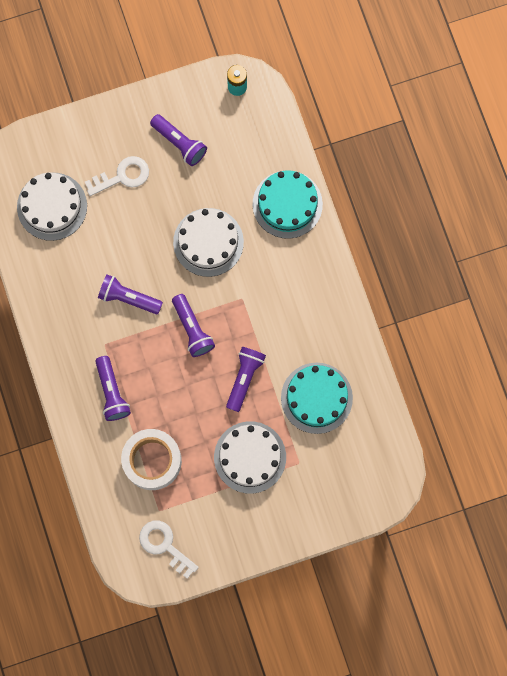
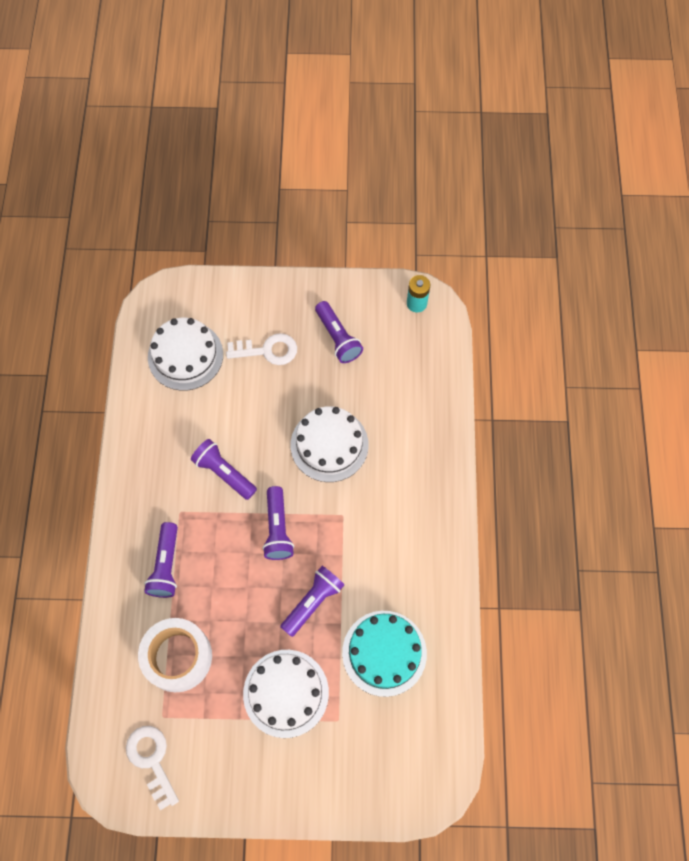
camera: 20 degrees right, 10 degrees down
turquoise cake [253,170,323,239] -> none

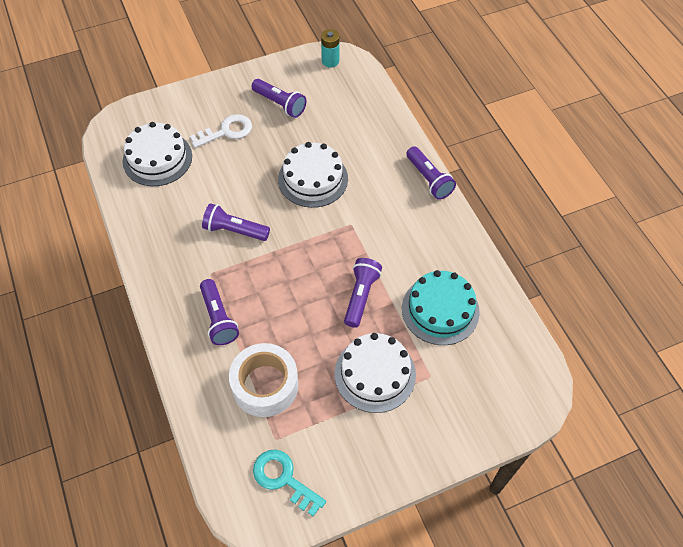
camera: 25 degrees left, 10 degrees down
white key [126,726,179,810] -> turquoise key [253,449,326,516]
purple flashlight [262,486,294,560] -> purple flashlight moved to [406,146,456,200]

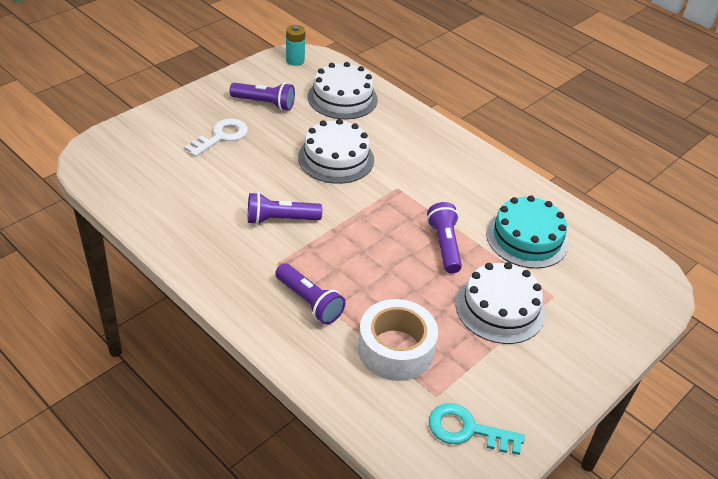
camera: 25 degrees left, 15 degrees down
white cake [122,122,192,186] -> white cake moved to [308,62,378,119]
purple flashlight [406,146,456,200] -> none

